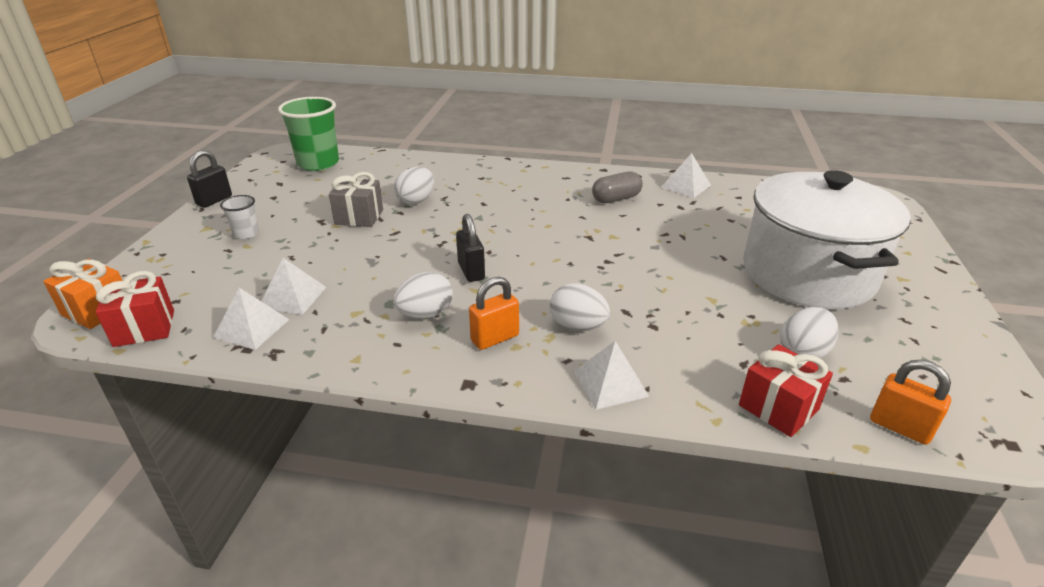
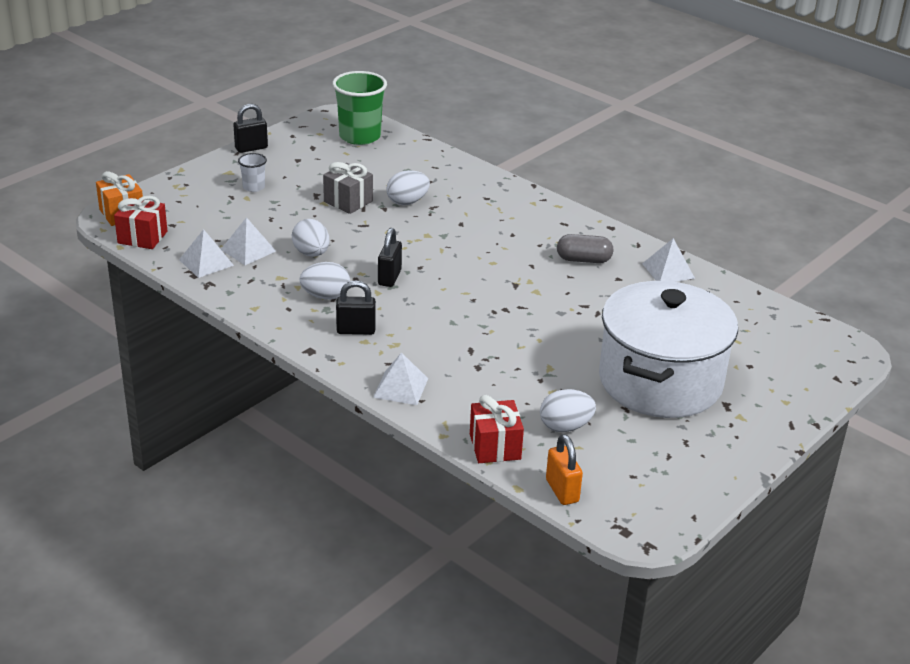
camera: 30 degrees right, 0 degrees up
orange padlock [469,277,519,350] -> black padlock [336,280,376,335]
white egg [550,283,610,331] -> white egg moved to [292,219,329,257]

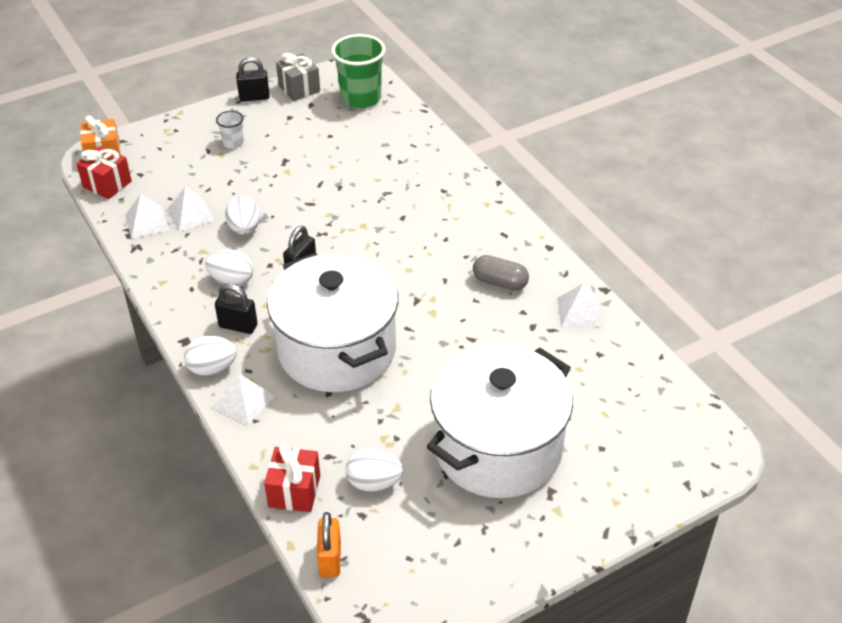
camera: 20 degrees right, 10 degrees up
grey gift [323,162,373,214] -> grey gift moved to [276,53,320,101]
white egg [387,170,430,205] -> white egg moved to [184,336,237,376]
none -> white pot [267,252,398,392]

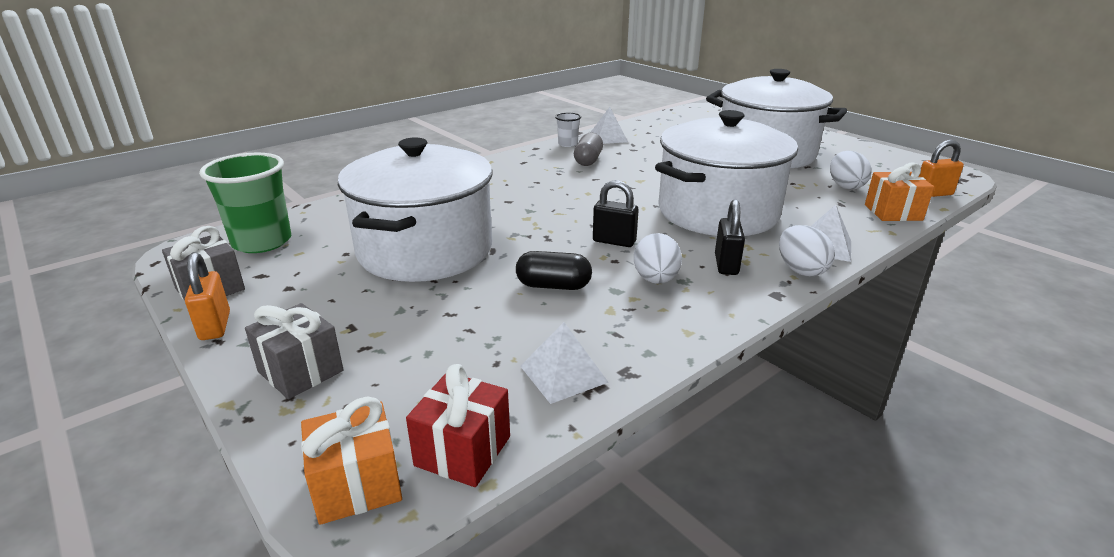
camera: 100 degrees left, 15 degrees down
white pyramid [167,187,215,232] -> none
white cup [216,111,244,148] -> white cup moved to [555,113,581,147]
white egg [225,196,260,235] -> black capsule [516,251,592,290]
black padlock [236,57,270,101] -> orange padlock [185,252,230,340]
red gift [264,443,320,512] -> orange gift [865,162,934,221]
none -> grey gift [245,303,344,399]
none -> white pot [338,137,493,282]

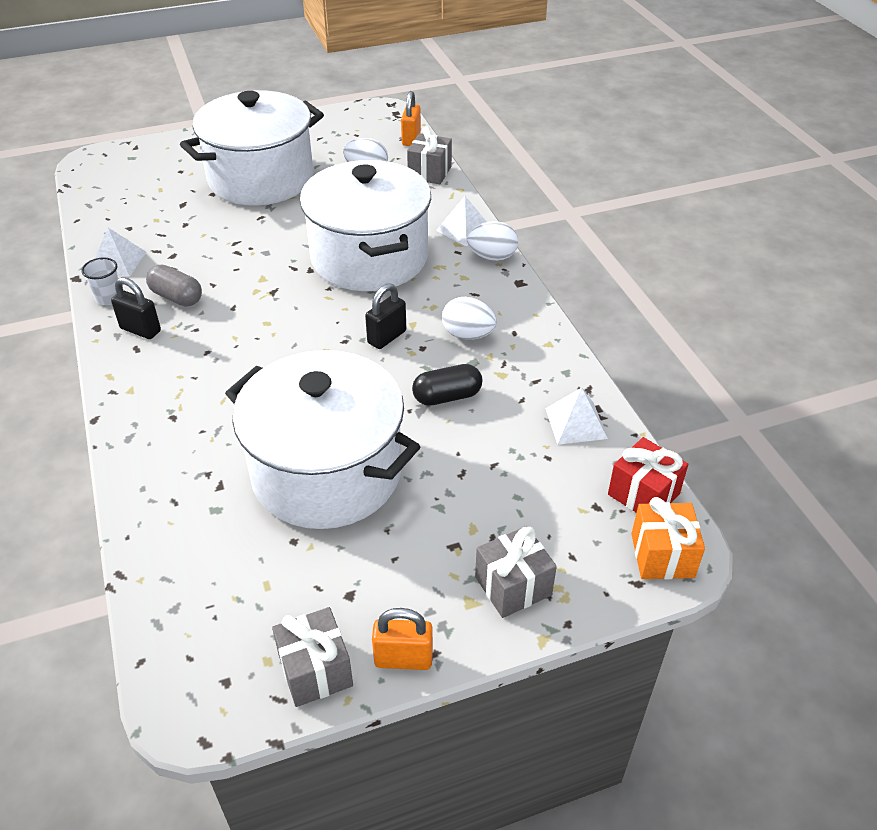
camera: 70 degrees left, 15 degrees up
green cup [199,153,291,253] -> none
black capsule [516,251,592,290] -> black capsule turned 45 degrees clockwise [412,364,482,406]
black padlock [715,199,745,275] -> black padlock moved to [111,277,161,339]
orange gift [865,162,934,221] -> grey gift [407,126,452,184]

